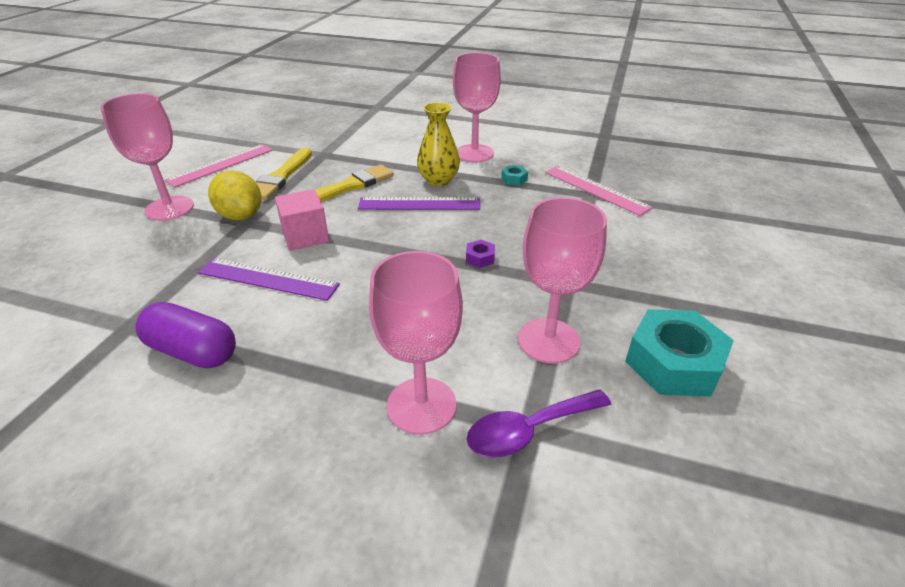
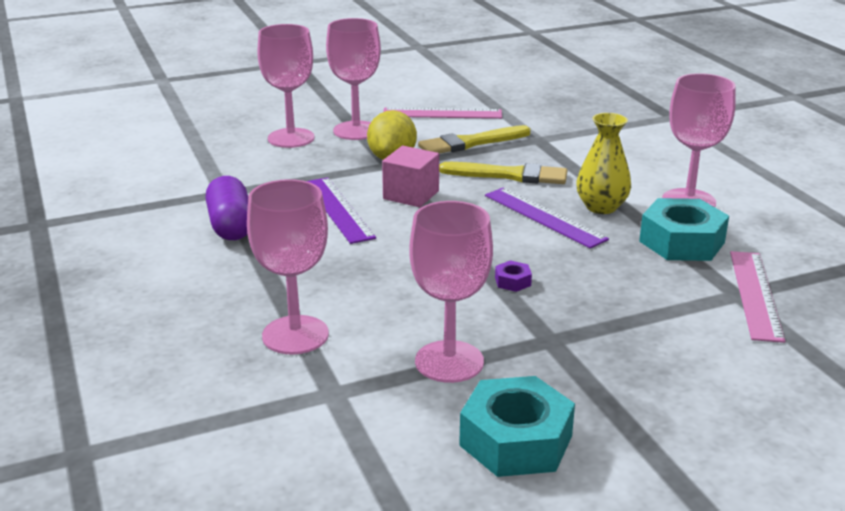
camera: 50 degrees right, 10 degrees down
purple spoon [466,390,611,458] -> none
turquoise nut [501,165,528,185] -> turquoise nut [639,198,729,261], size x2.37
none -> pink goblet [257,24,314,148]

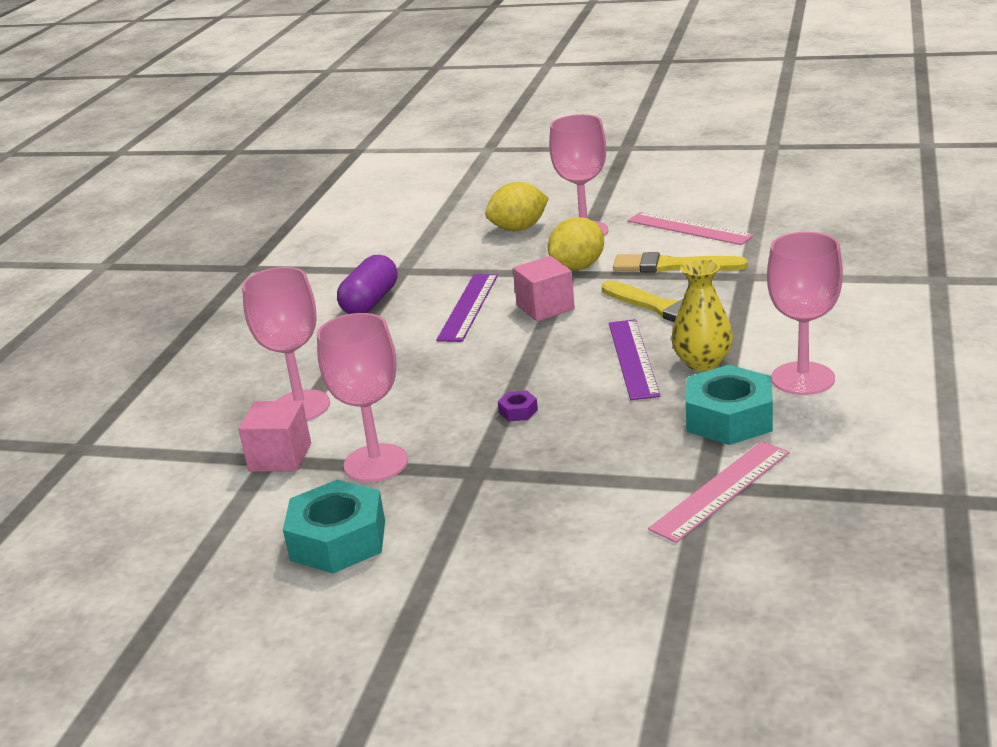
camera: 40 degrees right, 0 degrees up
pink goblet [257,24,314,148] -> yellow lemon [485,182,549,231]
none -> pink cube [238,401,311,472]

